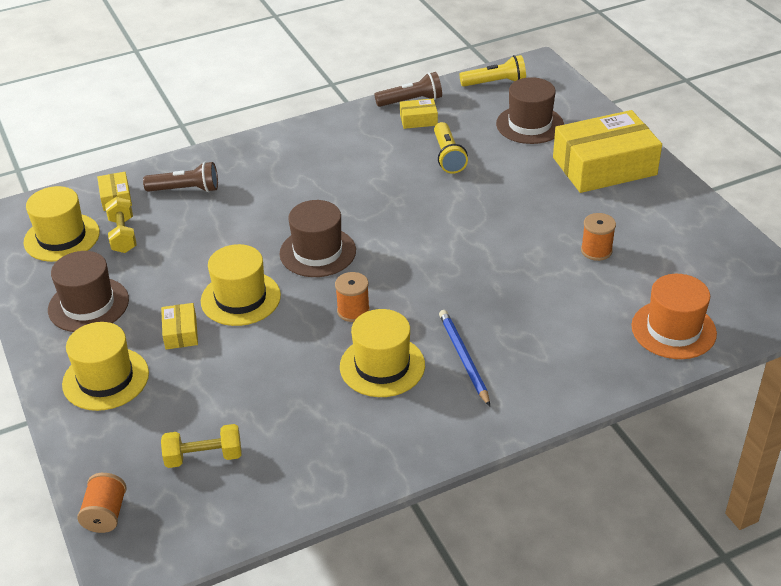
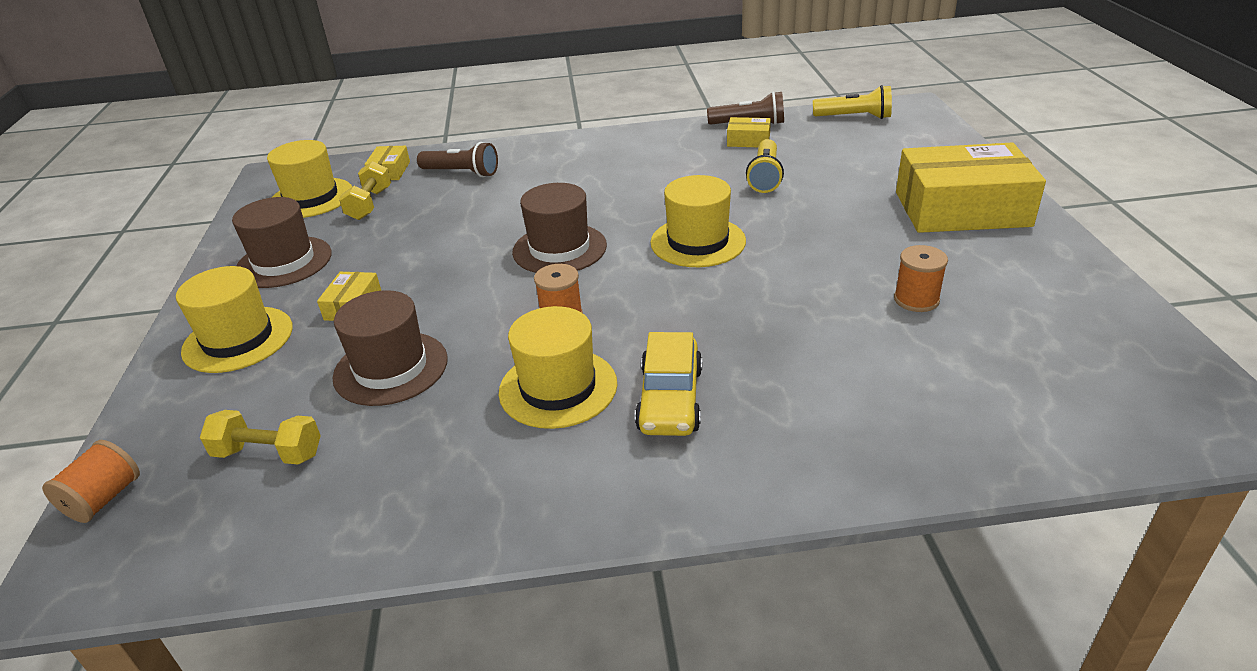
camera: 20 degrees right, 5 degrees down
yellow hat [201,244,281,326] -> yellow hat moved to [650,175,746,267]
blue pencil [439,310,490,406] -> yellow car [635,332,702,436]
brown hat [496,77,564,144] -> brown hat moved to [333,290,448,406]
orange hat [631,274,717,359] -> none

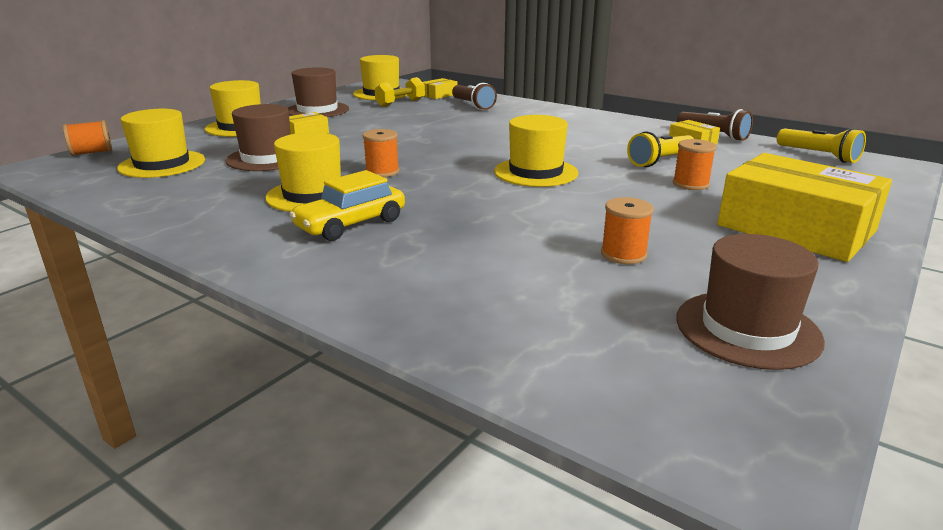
camera: 40 degrees right, 10 degrees down
yellow dumbbell [200,410,321,465] -> yellow hat [117,109,205,178]
brown hat [512,183,607,273] -> brown hat moved to [676,234,825,370]
none -> orange spool [673,139,717,190]

